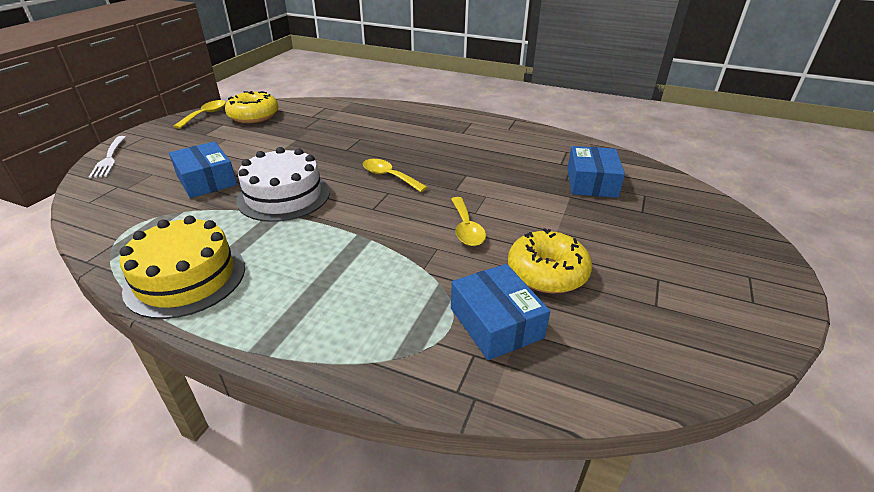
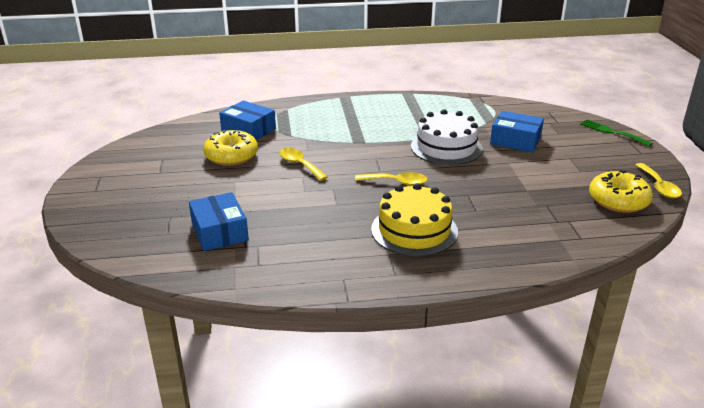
camera: 150 degrees right, 5 degrees down
white fork [89,136,126,178] -> green fork [580,119,653,147]
yellow cake [119,216,245,319] -> yellow cake moved to [371,183,458,257]

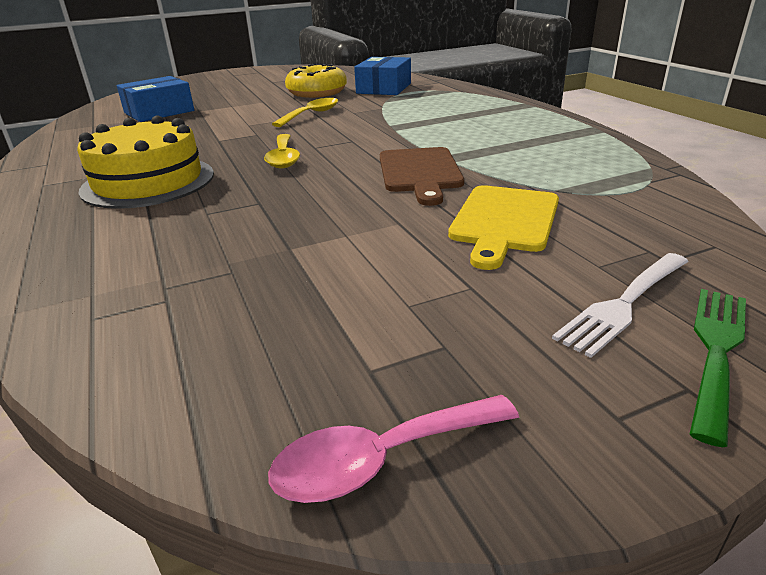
camera: 75 degrees right, 0 degrees up
white cake [411,109,483,165] -> brown cutting board [380,147,464,206]
blue box [490,111,544,153] -> yellow cutting board [448,185,559,270]
yellow donut [589,170,653,213] -> none
yellow spoon [636,163,682,198] -> pink spoon [268,395,519,503]
none -> white fork [552,253,689,358]

